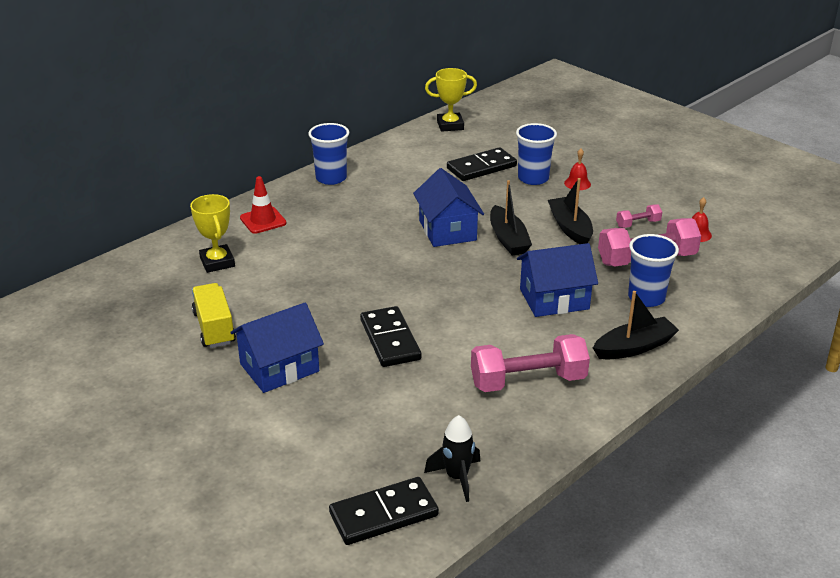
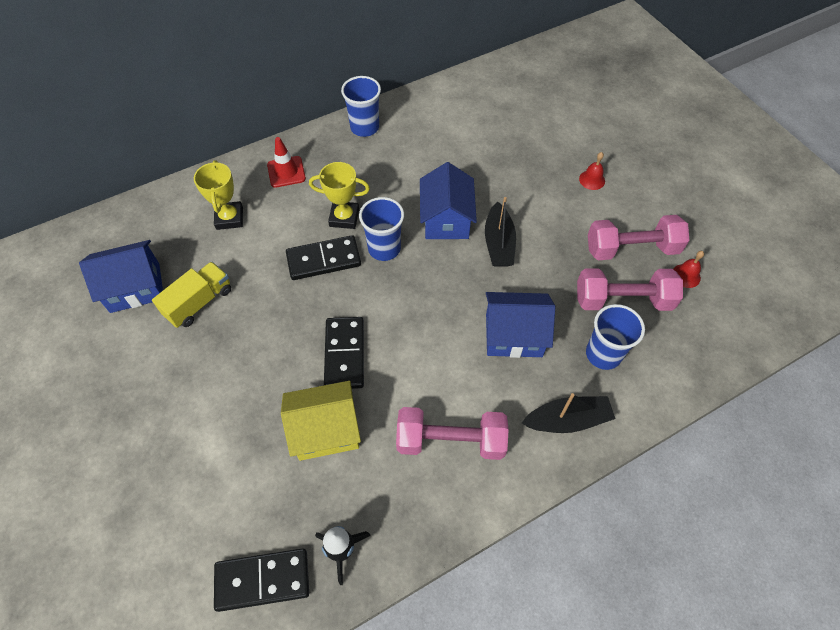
camera: 15 degrees right, 25 degrees up
yellow truck [192,283,236,348] -> yellow truck turned 45 degrees clockwise [152,262,231,328]
blue house [230,303,324,393] -> blue house moved to [79,240,163,313]
yellow trophy [425,68,477,132] -> yellow trophy moved to [309,162,370,229]
black domino [447,147,517,181] -> black domino moved to [286,235,361,280]
blue cup [516,123,557,185] -> blue cup moved to [359,197,404,261]
black boat [548,178,593,244] -> none
pink dumbbell [616,204,662,228] -> pink dumbbell [588,215,689,260], size x2.07
none -> yellow house [281,381,361,461]

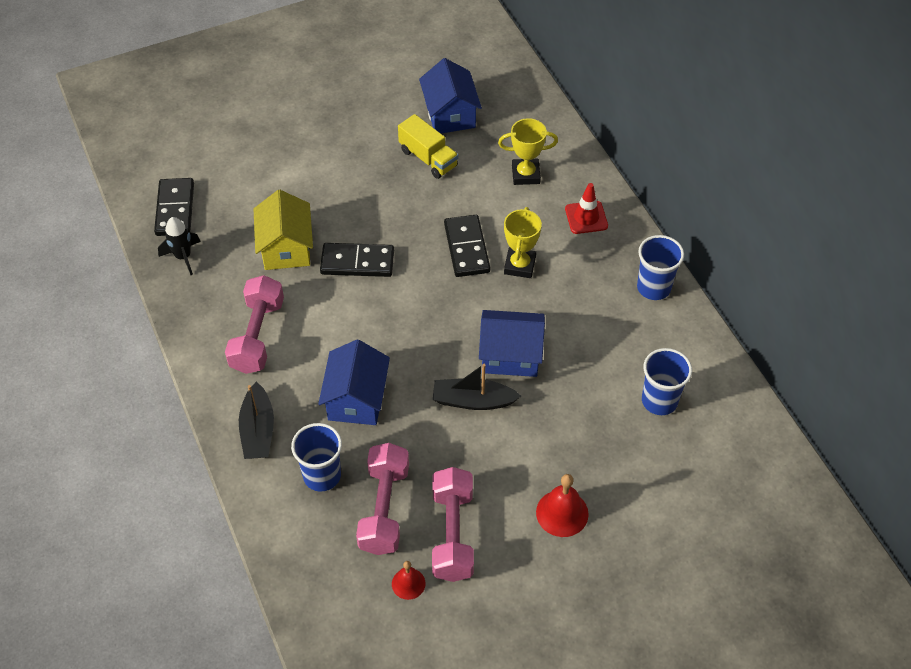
camera: 95 degrees right, 5 degrees down
blue cup [359,197,404,261] -> blue cup moved to [642,348,692,415]
red bell [579,152,605,190] -> red bell [536,474,589,537], size x1.60

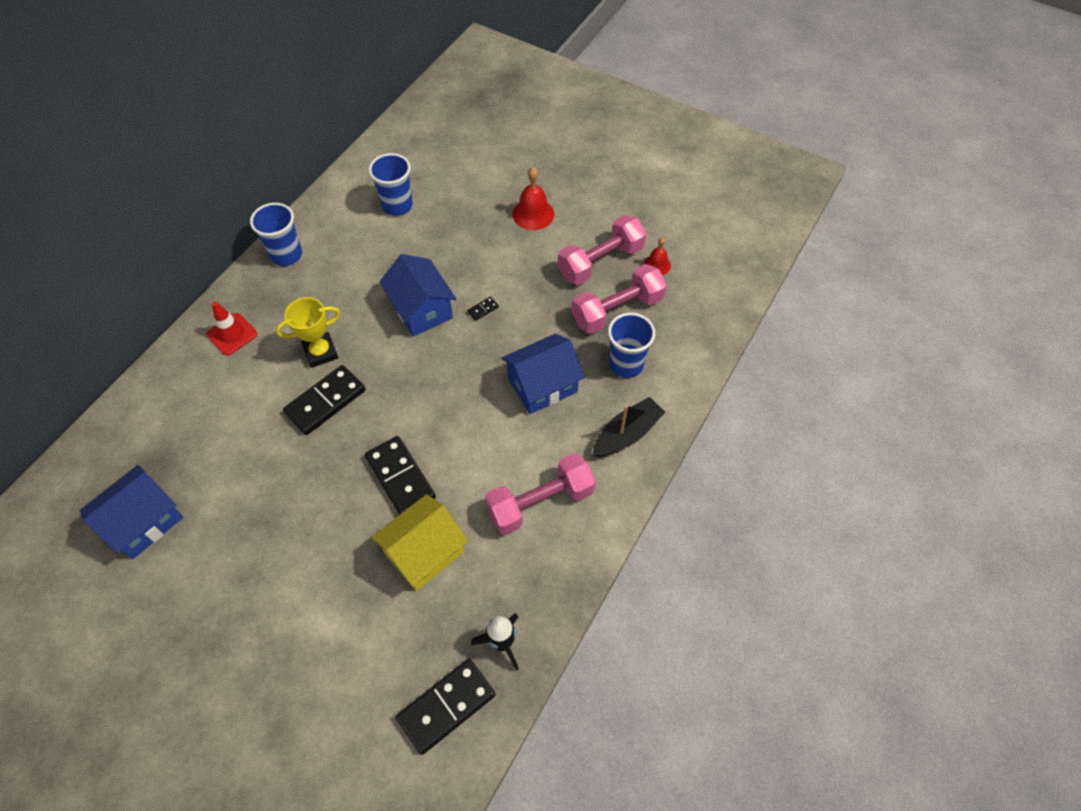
camera: 125 degrees left, 5 degrees up
yellow truck [398,114,458,179] -> none
black boat [433,364,521,410] -> black domino [467,297,499,321]
yellow trophy [498,118,558,185] -> none

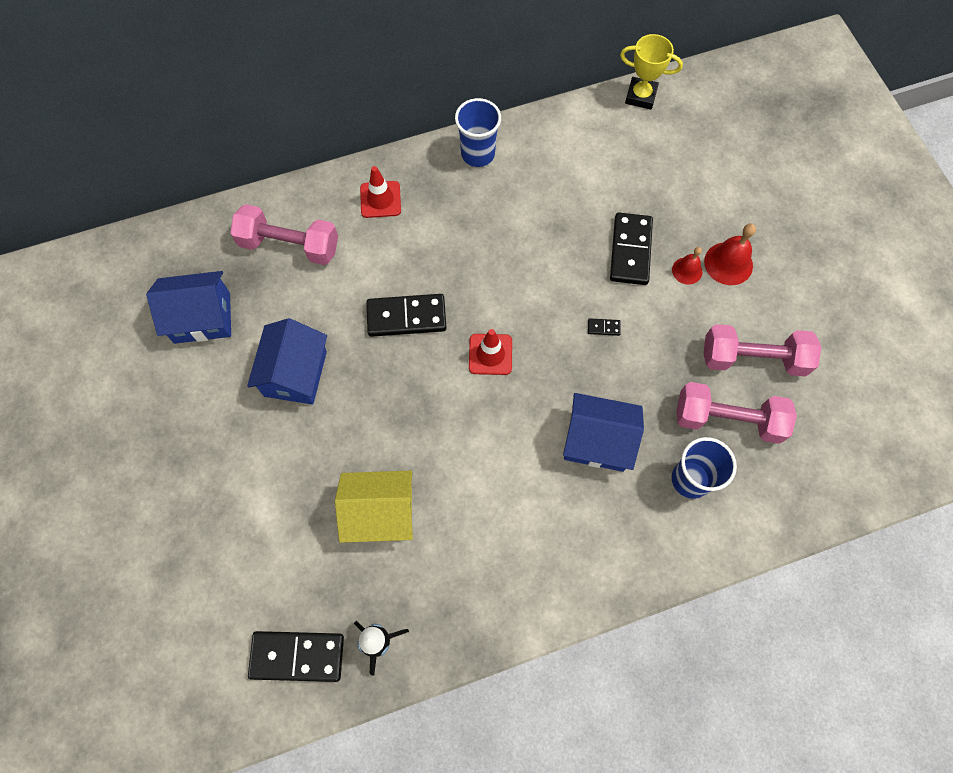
camera: 40 degrees right, 10 degrees up
yellow trophy [276,297,341,368] -> yellow trophy moved to [620,34,683,110]
black domino [365,436,436,515] -> black domino moved to [610,213,653,285]
blue cup [369,153,413,216] -> none
blue house [379,254,456,337] -> blue house moved to [247,318,327,405]
pink dumbbell [485,453,596,535] -> pink dumbbell moved to [230,204,338,265]
black boat [593,397,665,457] -> none
red bell [644,237,671,275] -> red bell moved to [672,247,702,284]
none -> red traffic cone [469,329,512,375]

